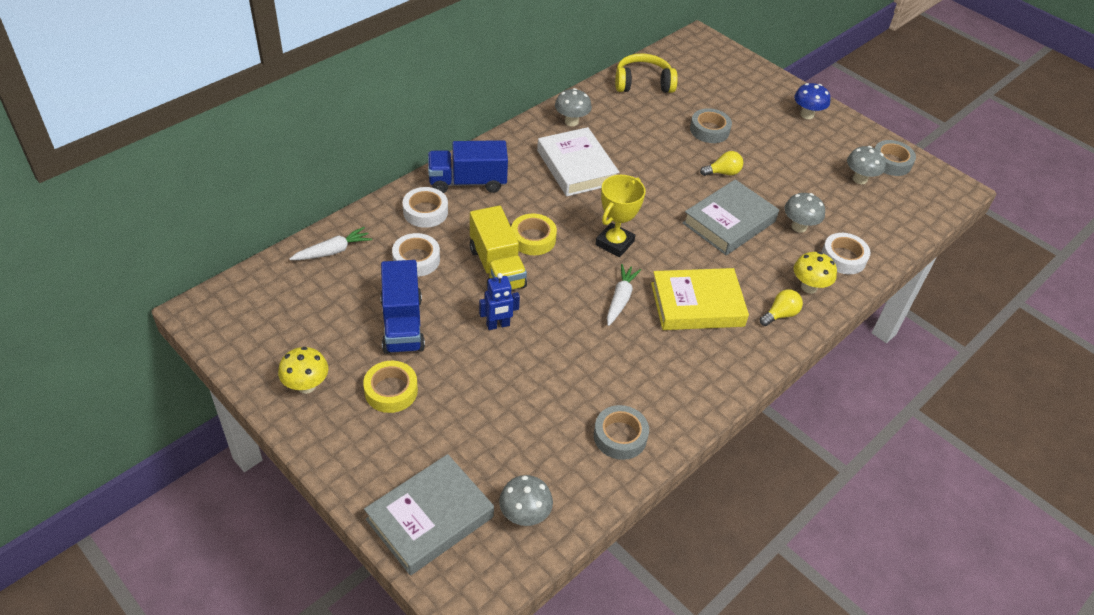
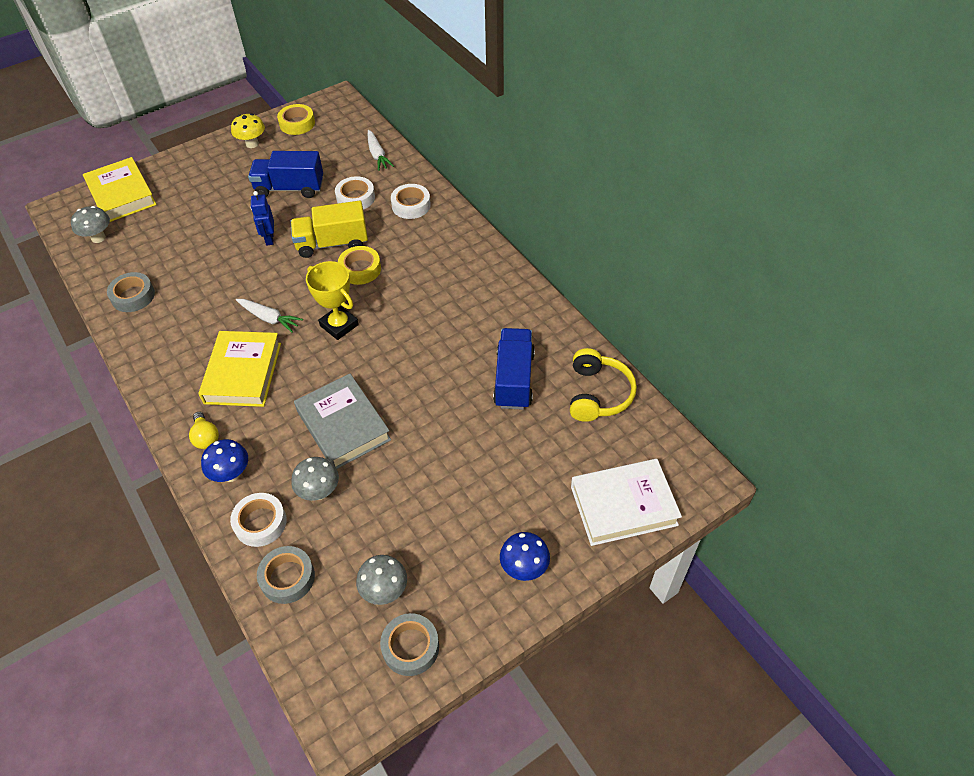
camera: 105 degrees right, 5 degrees up
yellow tape [363,361,418,413] -> yellow tape moved to [277,104,315,135]
grey book [364,454,494,575] -> yellow book [83,157,157,222]
blue truck [428,140,508,193] -> blue truck moved to [493,328,535,410]
white book [537,127,619,196] -> white book moved to [571,459,682,546]
grey mushroom [555,88,592,126] -> none
grey tape [690,108,732,143] -> grey tape moved to [257,546,315,604]
yellow light bulb [700,151,743,176] -> none
yellow mushroom [794,252,837,293] -> blue mushroom [201,439,248,482]

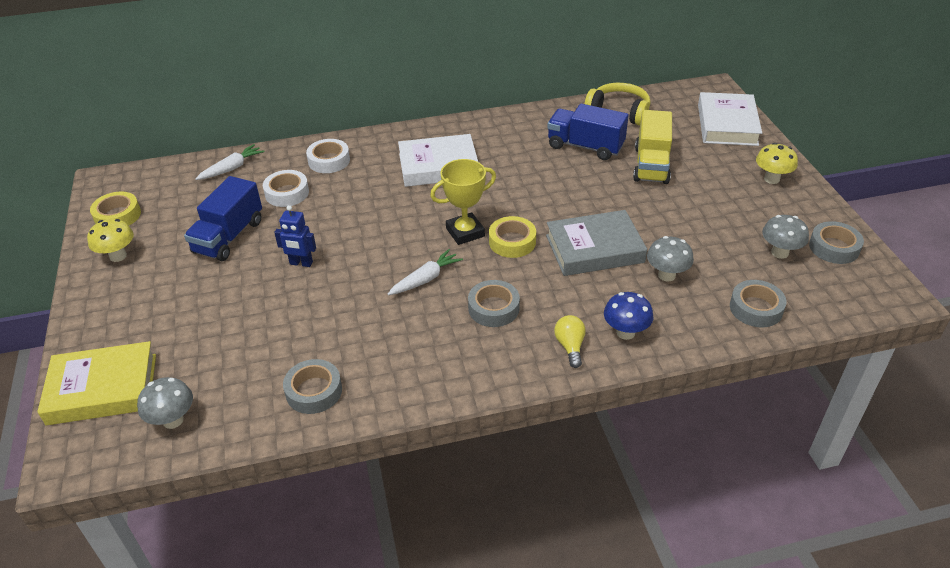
camera: 70 degrees left, 10 degrees down
yellow light bulb [189,412,219,449] -> yellow light bulb turned 90 degrees counterclockwise [554,315,586,368]
yellow book [198,331,281,407] -> grey tape [468,280,520,327]
white tape [230,493,287,547] -> none
yellow truck [291,201,368,258] -> yellow truck moved to [633,110,672,184]
yellow tape [338,246,381,285] -> yellow tape moved to [489,216,536,258]
white carrot [367,130,394,171] -> white carrot turned 45 degrees counterclockwise [195,144,264,180]
blue mushroom [500,532,550,581] -> yellow mushroom [756,143,798,184]
none -> white book [398,134,478,187]

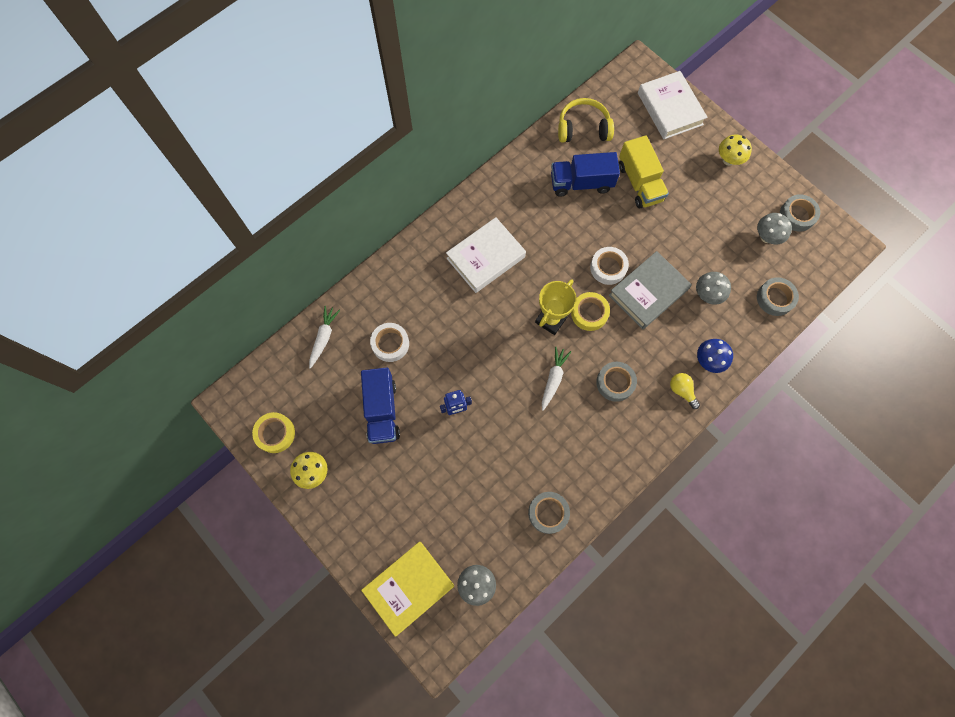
camera: 30 degrees left, 30 degrees up
white tape [306,139,350,173] -> white tape moved to [590,247,629,285]

